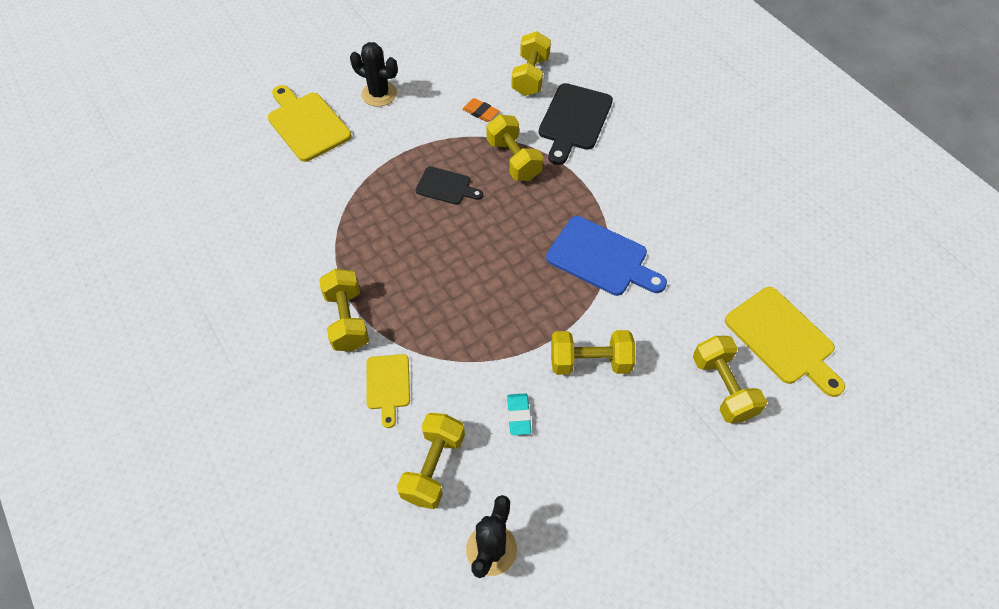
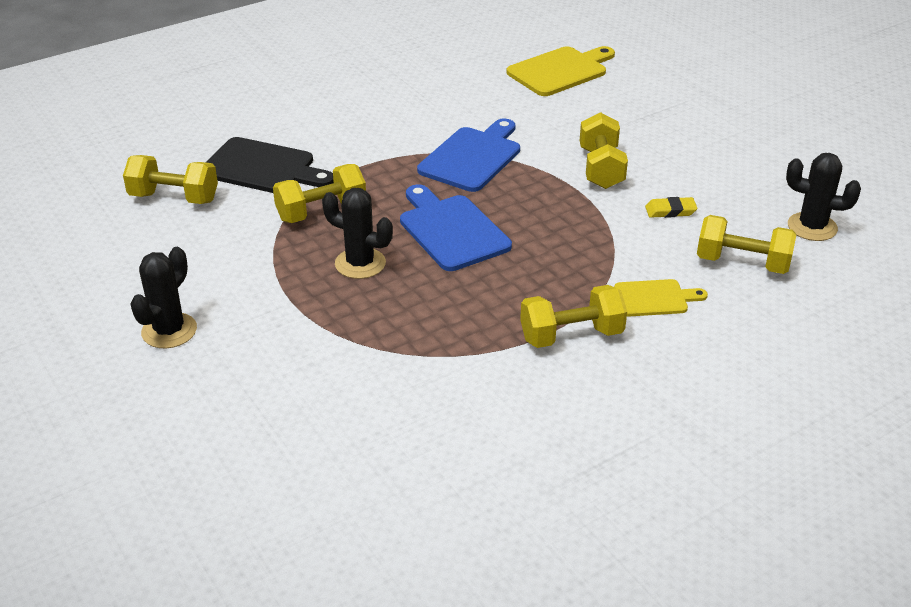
camera: 90 degrees left, 20 degrees down
yellow cutting board [268,85,352,162] -> none
black cutting board [416,166,483,205] -> black cactus [322,188,393,279]
orange eraser [462,98,499,122] -> none
turquoise eraser [507,393,532,435] -> yellow eraser [645,197,697,218]
yellow dumbbell [693,336,767,423] -> none
none -> blue cutting board [400,184,512,271]

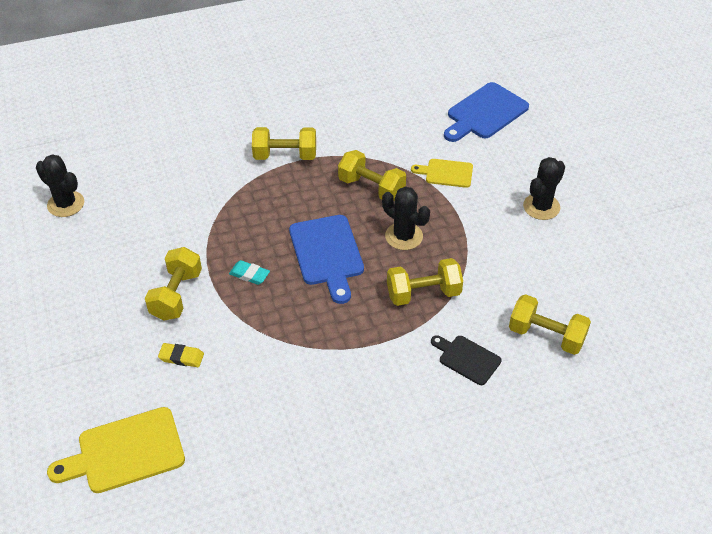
camera: 165 degrees left, 10 degrees up
black cutting board [206,137,334,193] -> black cutting board [431,335,502,385], size x0.59
blue cutting board [417,119,520,192] -> blue cutting board moved to [444,82,529,142]
yellow cutting board [614,279,708,317] -> yellow cutting board moved to [411,159,473,188]
yellow eraser [645,197,697,218] -> yellow eraser moved to [158,343,204,367]
yellow dumbbell [697,215,796,274] -> yellow dumbbell moved to [338,150,406,201]
none -> turquoise eraser [229,260,270,285]

